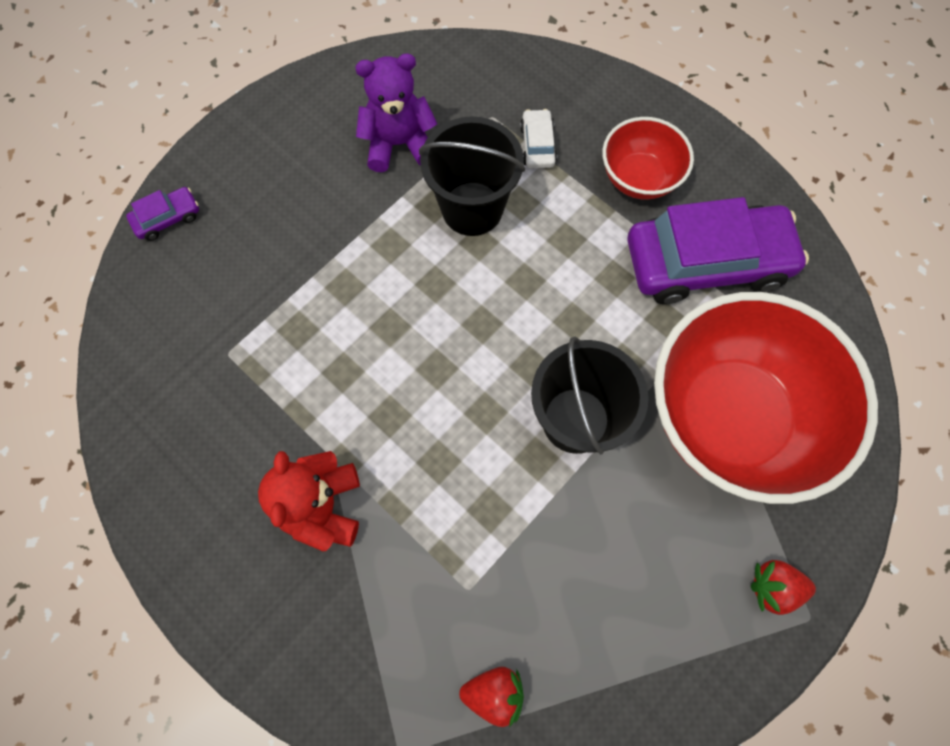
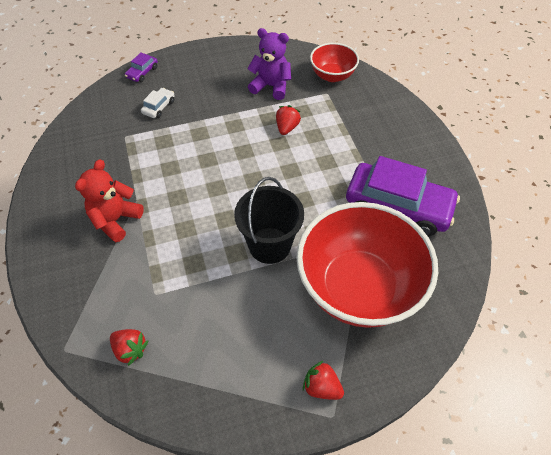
camera: 30 degrees right, 15 degrees down
purple car [126,187,199,241] -> purple car turned 120 degrees clockwise [125,52,158,82]
black bucket [419,117,525,236] -> red strawberry [276,105,301,135]
white car [520,109,557,168] -> white car moved to [141,88,175,118]
red bowl [602,117,694,200] -> red bowl moved to [310,43,359,82]

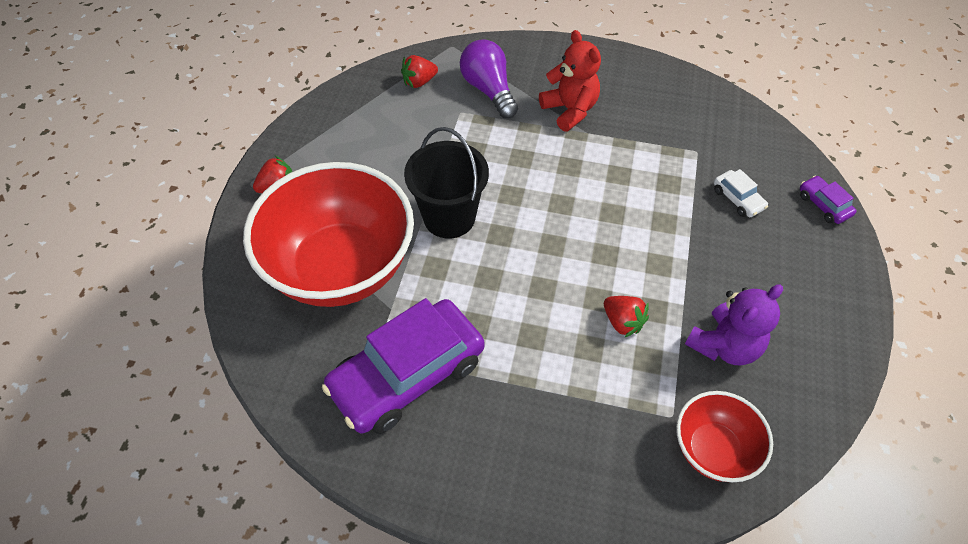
camera: 120 degrees right, 0 degrees up
none -> purple light bulb [460,39,518,118]

